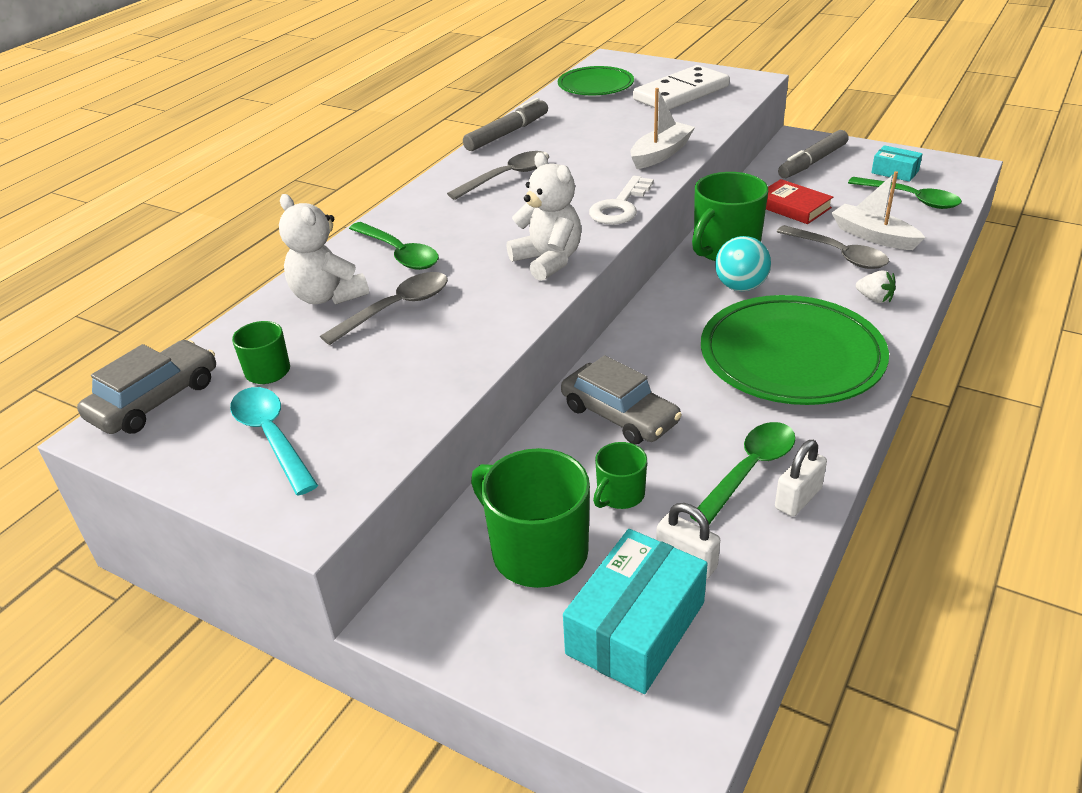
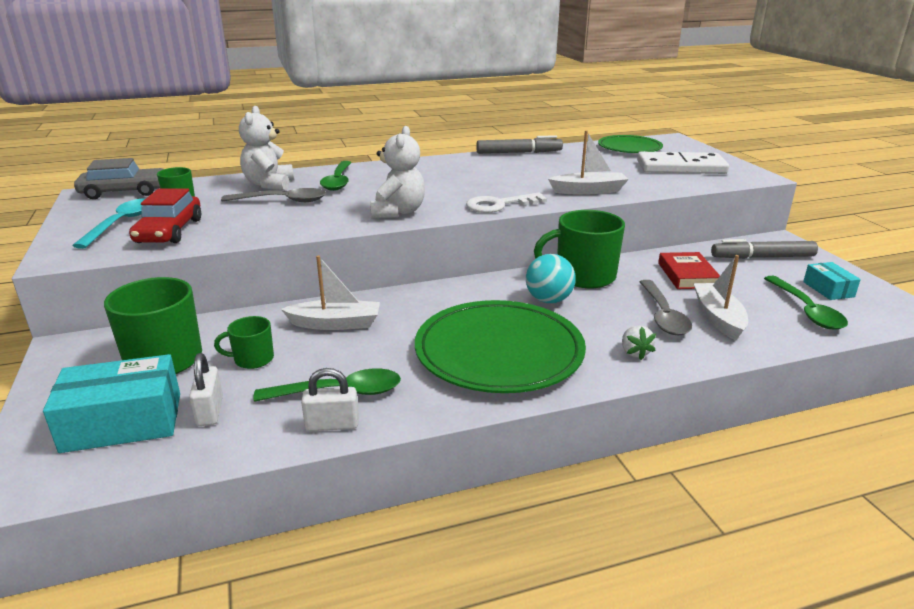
camera: 40 degrees right, 10 degrees down
grey spoon [447,151,549,200] -> none
grey car [561,355,682,445] -> white boat [281,255,380,330]
none -> red car [129,188,201,243]

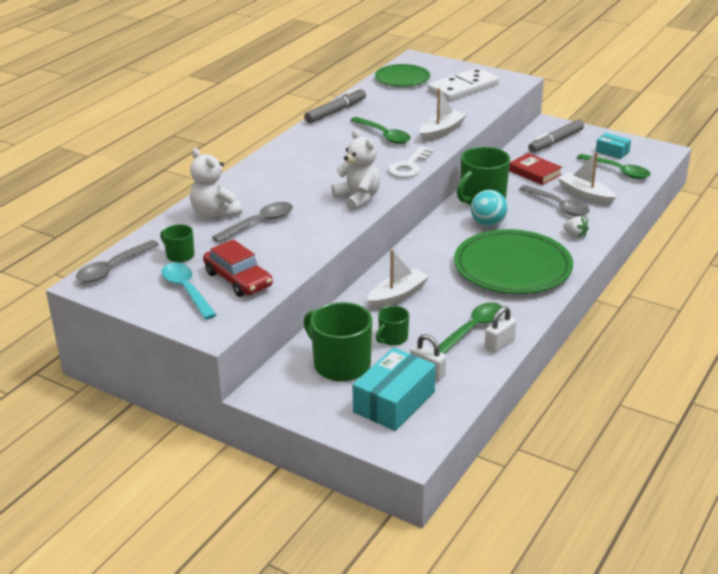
camera: 40 degrees left, 5 degrees up
grey car [74,158,164,199] -> grey spoon [76,240,159,282]
green spoon [320,161,351,191] -> green spoon moved to [350,117,411,144]

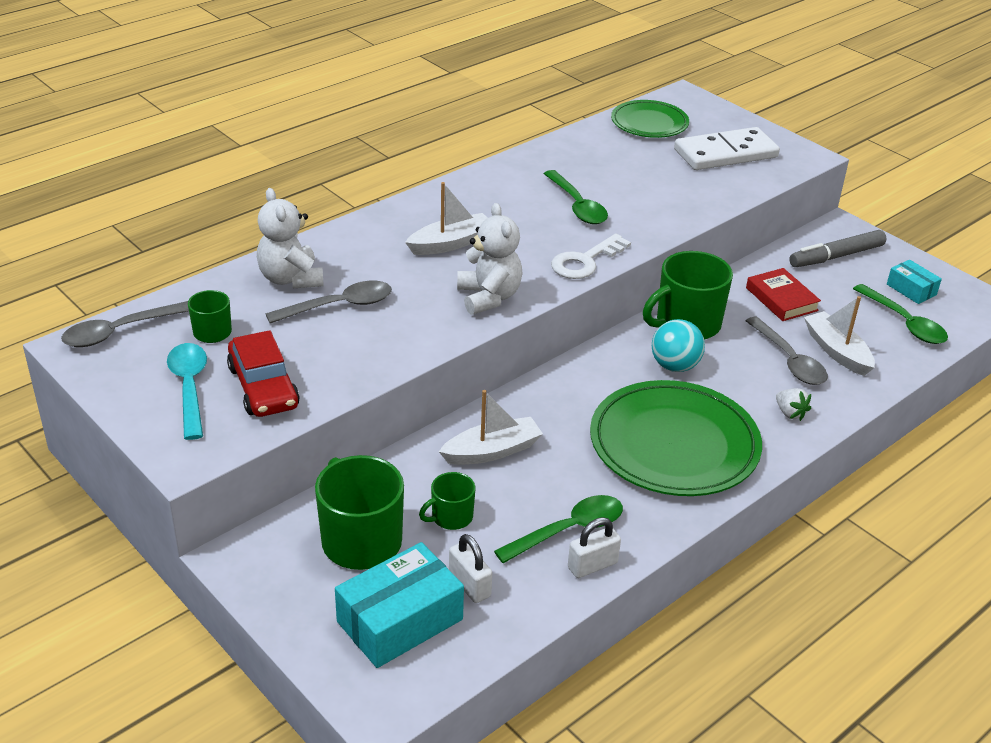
camera: 15 degrees right, 5 degrees up
grey marker [304,87,366,123] -> none
white boat [420,88,467,142] -> white boat moved to [405,182,487,255]

